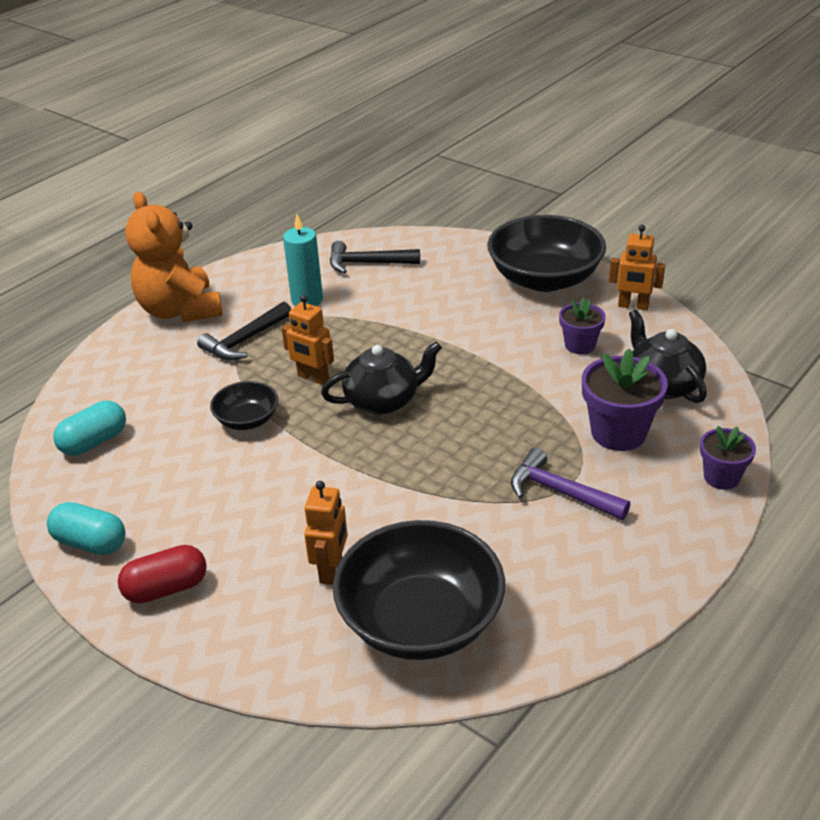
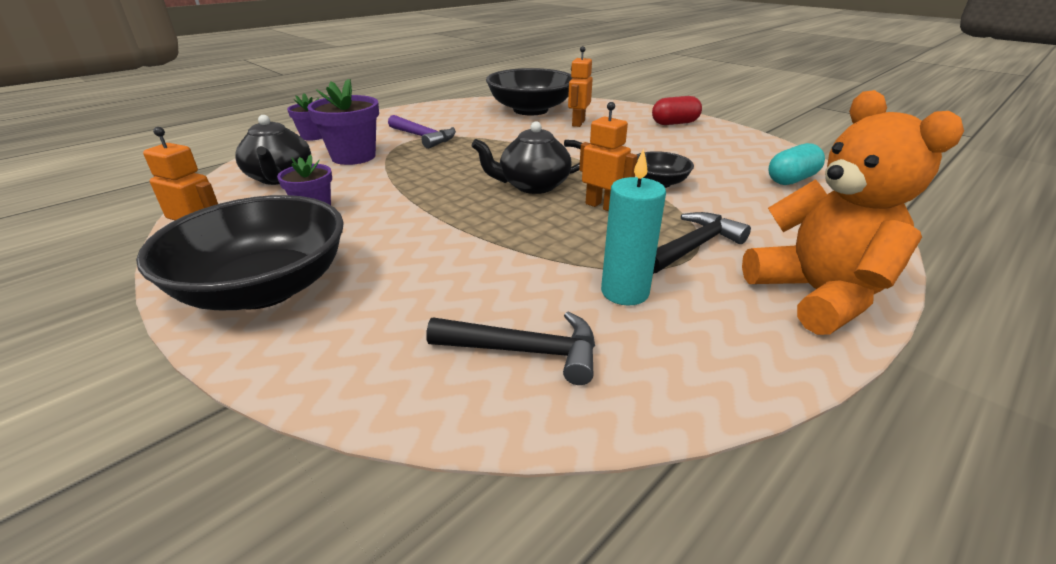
camera: 175 degrees left, 5 degrees down
turquoise capsule [47,502,126,555] -> none

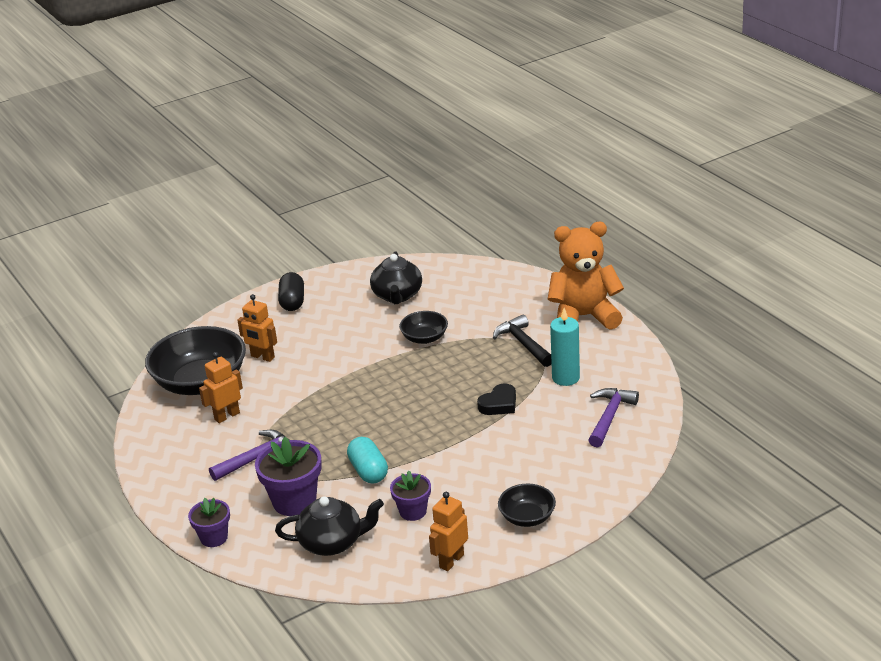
camera: 75 degrees left, 0 degrees up
black bowl [136,195,344,310] -> black bowl [498,483,556,527], size x0.50
black hammer [426,311,595,385] -> purple hammer [588,388,639,448]
black teapot [472,122,582,194] -> black teapot moved to [370,252,422,304]
orange robot [579,102,638,211] -> orange robot moved to [199,352,243,423]
red capsule [652,96,702,125] -> black capsule [278,272,304,311]
turquoise capsule [768,143,825,185] -> turquoise capsule moved to [347,437,388,484]
none -> black heart [477,383,516,415]

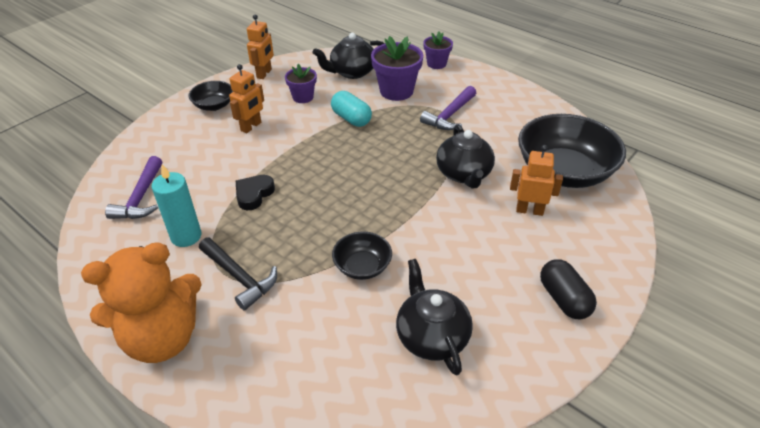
camera: 160 degrees right, 10 degrees up
orange robot [199,352,243,423] -> orange robot moved to [229,64,264,133]
none -> black teapot [436,124,495,189]

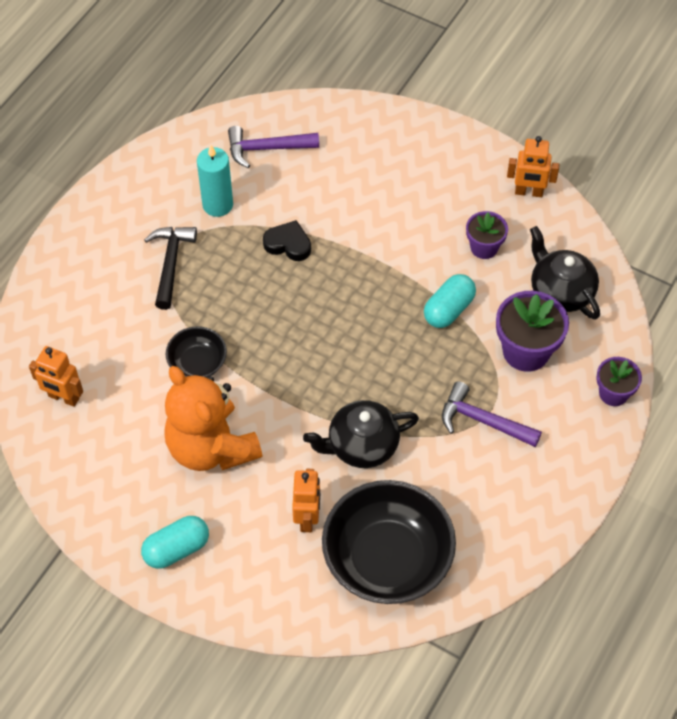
camera: 80 degrees right, 15 degrees up
orange teddy bear [81,242,202,363] -> orange teddy bear moved to [164,366,262,471]
black bowl [188,81,233,111] -> none
black hammer [199,237,277,310] -> black hammer turned 150 degrees clockwise [144,227,197,310]
orange robot [229,64,264,133] -> orange robot moved to [29,346,83,407]
black teapot [396,259,473,376] -> none
black capsule [540,259,597,319] -> turquoise capsule [141,516,209,569]

